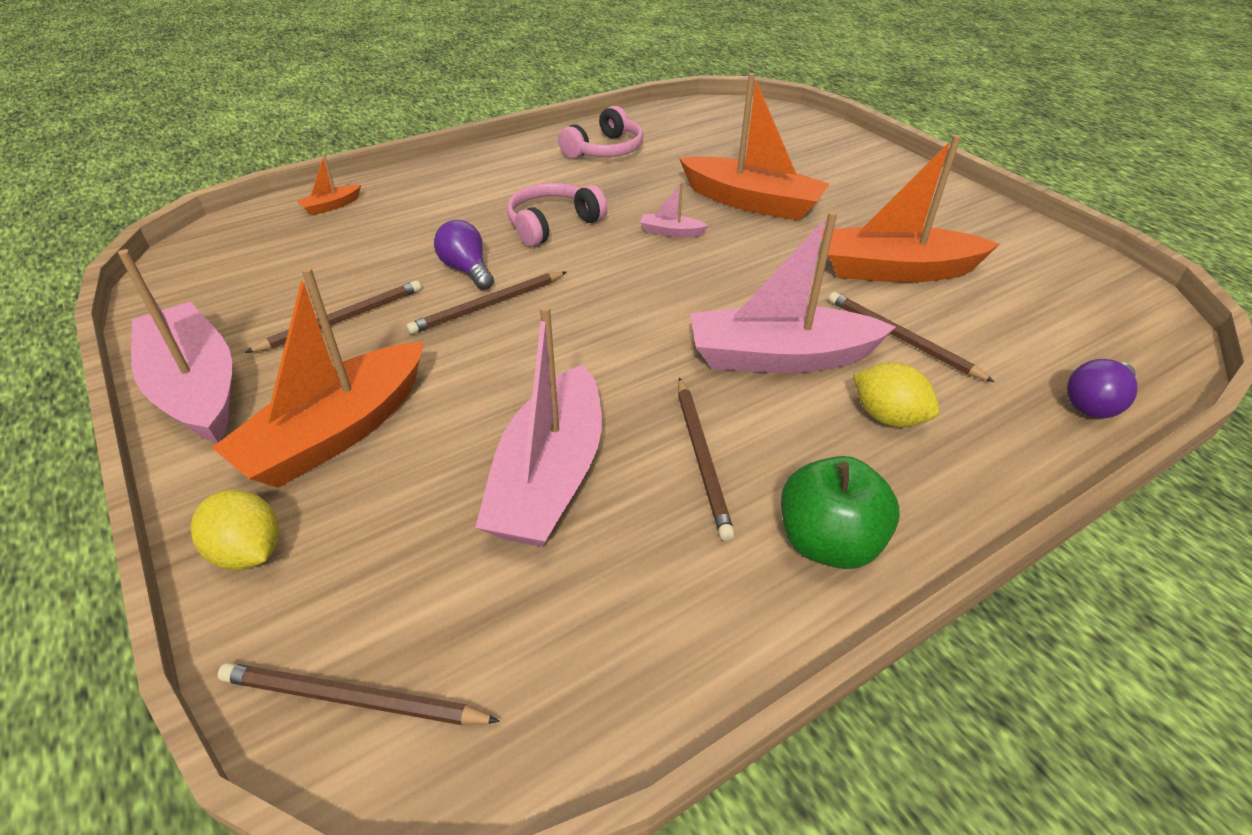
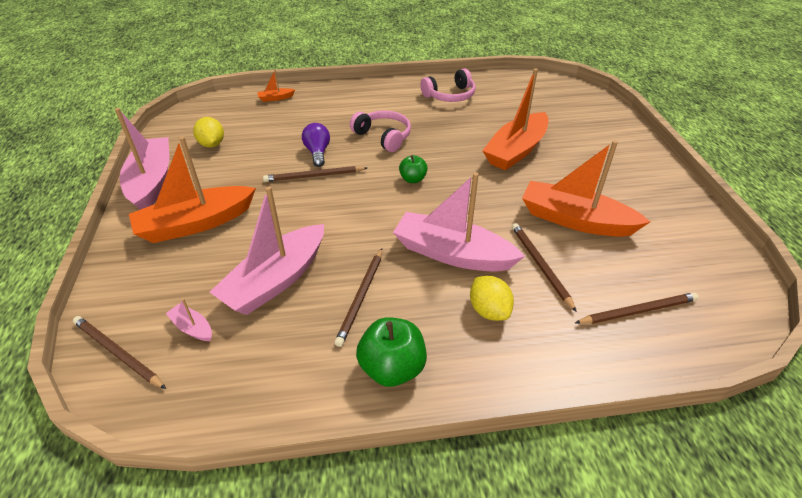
camera: 25 degrees right, 0 degrees up
yellow lemon [191,490,279,570] -> yellow lemon moved to [193,117,224,148]
brown pencil [245,280,422,353] -> brown pencil moved to [575,292,698,324]
pink headphones [507,183,607,247] -> pink headphones turned 60 degrees clockwise [350,110,411,152]
pink boat [640,182,709,237] -> pink boat moved to [166,298,212,341]
orange boat [679,73,830,221] -> orange boat turned 75 degrees clockwise [482,68,548,171]
purple light bulb [1067,359,1137,418] -> none
none -> green apple [399,155,428,183]

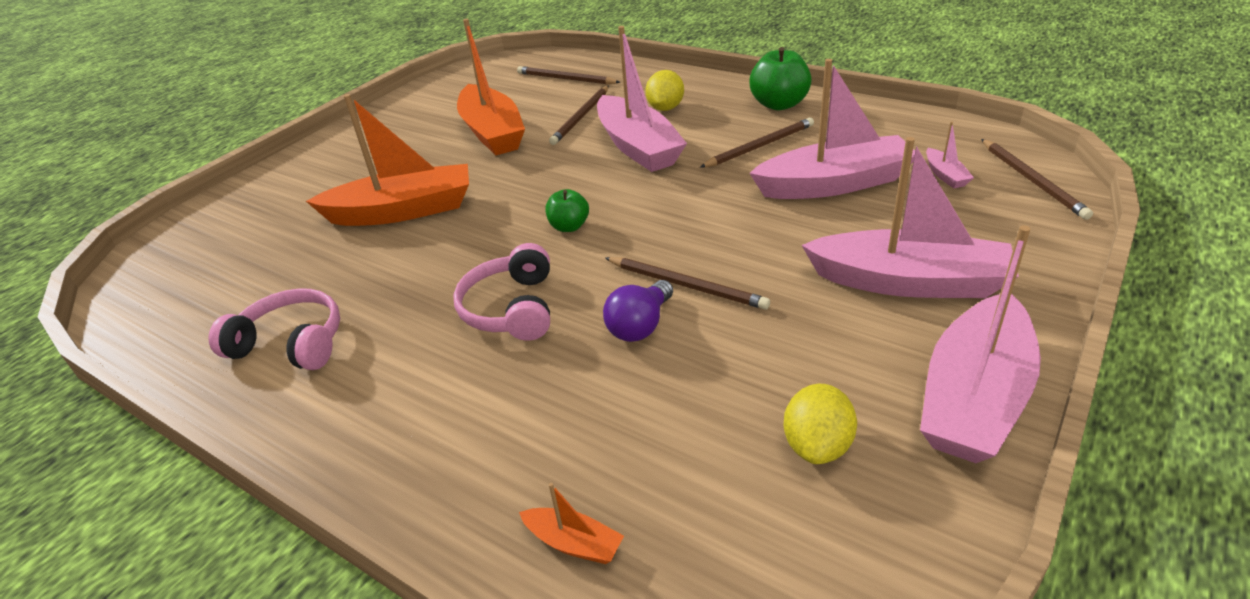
camera: 135 degrees left, 5 degrees down
orange boat [129,136,256,243] -> pink boat [802,137,1019,298]

